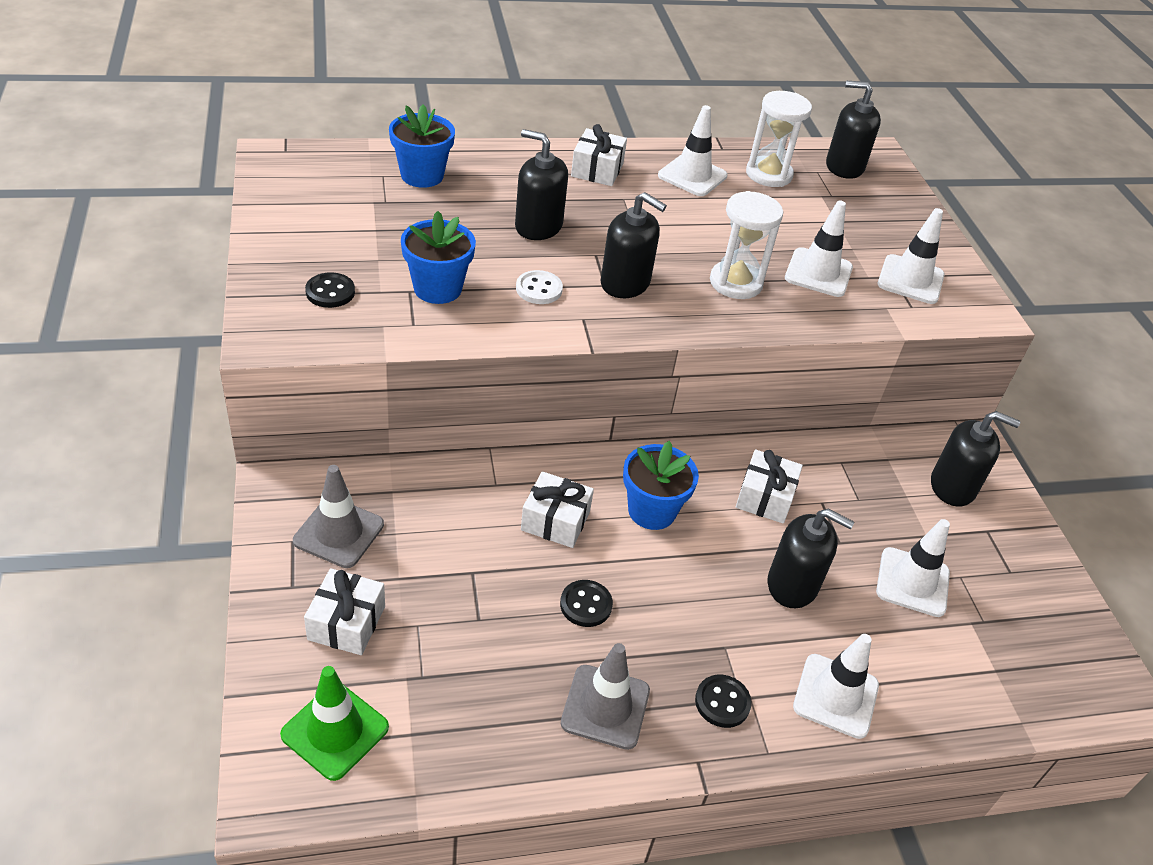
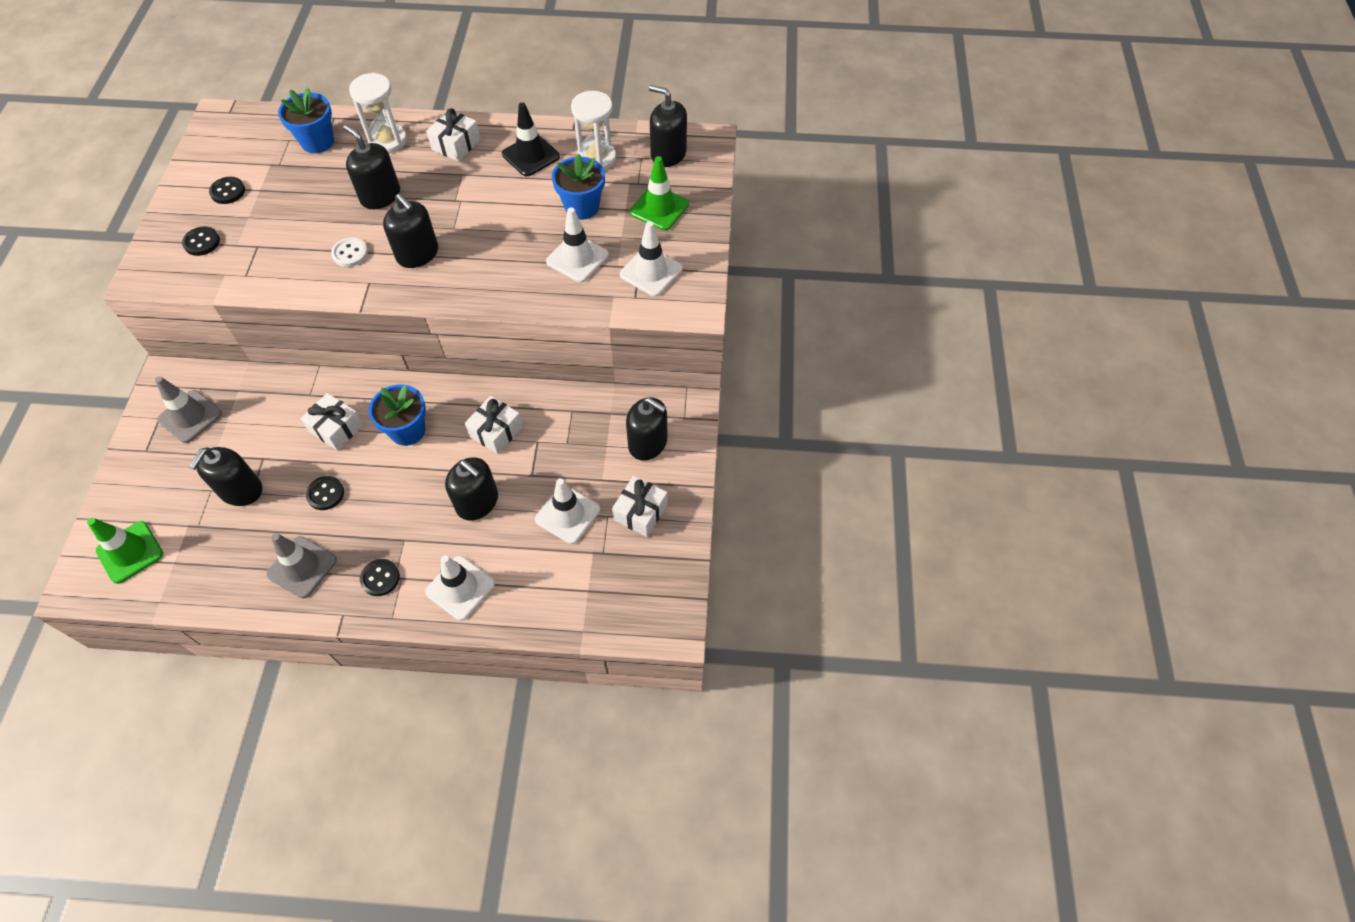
camera: 20 degrees right, 15 degrees up
white gift [304,568,385,655] -> white gift moved to [612,476,668,537]
blue flower pot [401,211,476,304] -> blue flower pot moved to [552,154,605,220]
white traffic cone [658,105,728,196] -> black traffic cone [502,102,560,176]
white hourglass [710,191,783,299] -> white hourglass moved to [349,73,407,153]
none -> black soap dispenser [189,447,262,506]
none -> black button [209,177,245,204]
none -> green traffic cone [630,156,689,231]

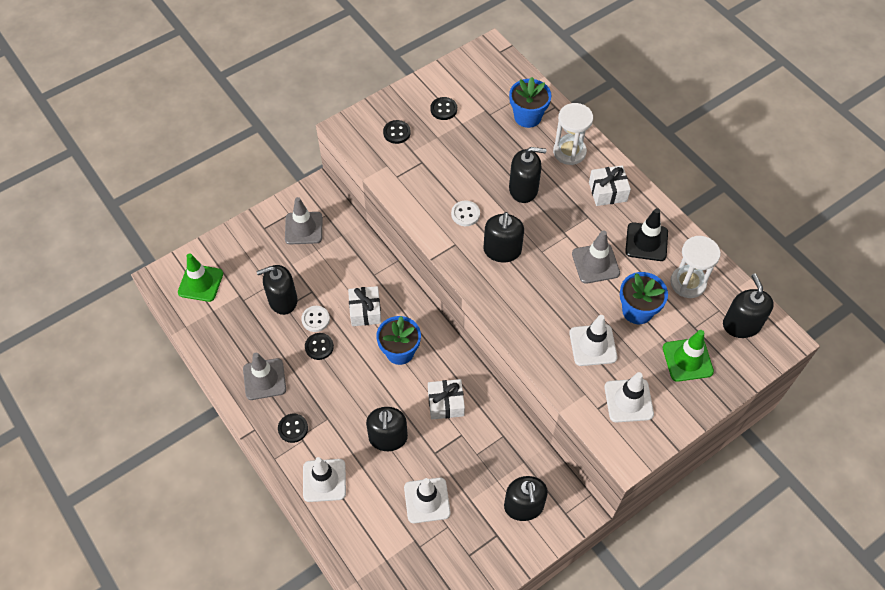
camera: 50 degrees right, 0 degrees up
black soap dispenser [343,125,400,209] -> black soap dispenser turned 90 degrees clockwise [509,147,546,203]
white gift [612,476,668,537] -> none
none -> white button [301,306,330,332]
none -> grey traffic cone [572,230,620,284]

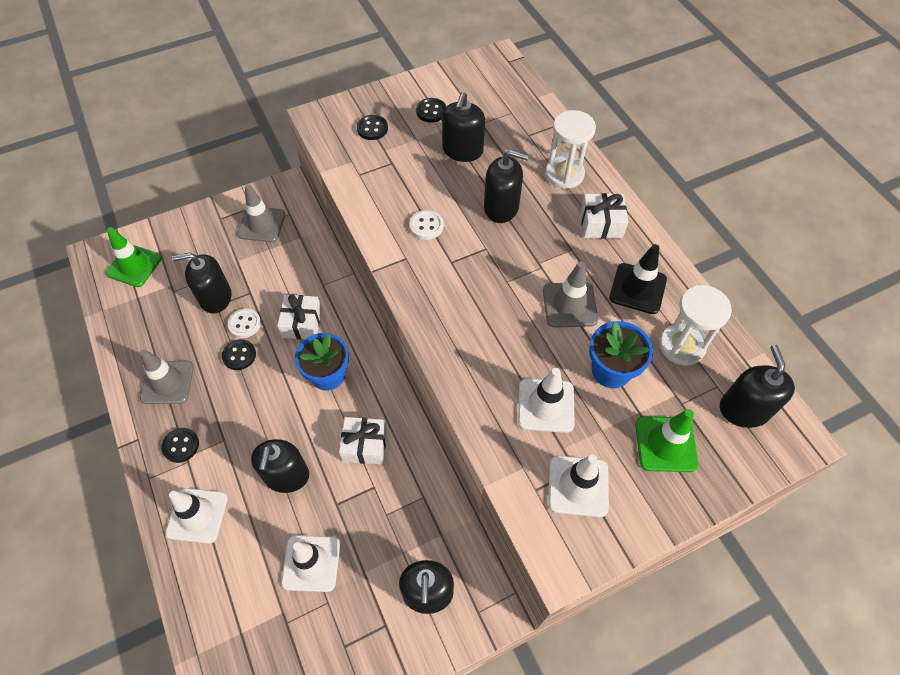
camera: 10 degrees right, 0 degrees up
black soap dispenser [484,212,524,262] -> black soap dispenser moved to [442,92,485,162]
blue flower pot [509,77,552,128] -> none

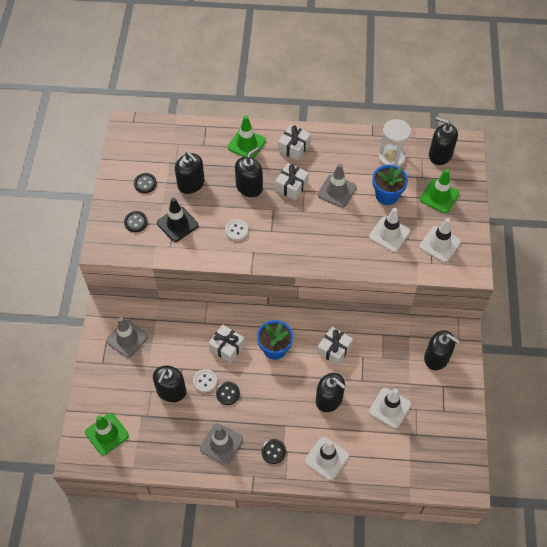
camera: 60 degrees left, 0 degrees up
white hourglass [545,110,596,189] -> green traffic cone [228,116,266,159]
black traffic cone [609,244,667,314] -> black traffic cone moved to [157,197,198,242]
none -> white gift [275,163,309,200]

